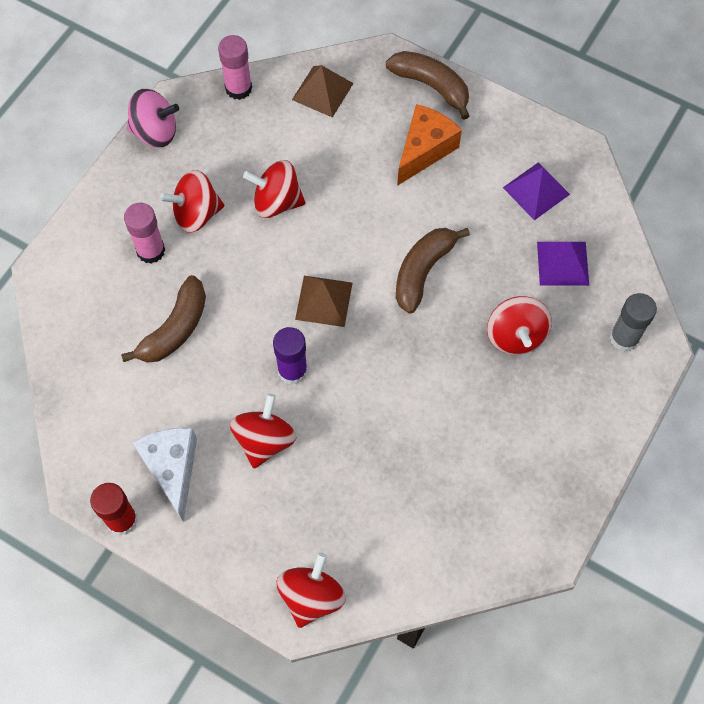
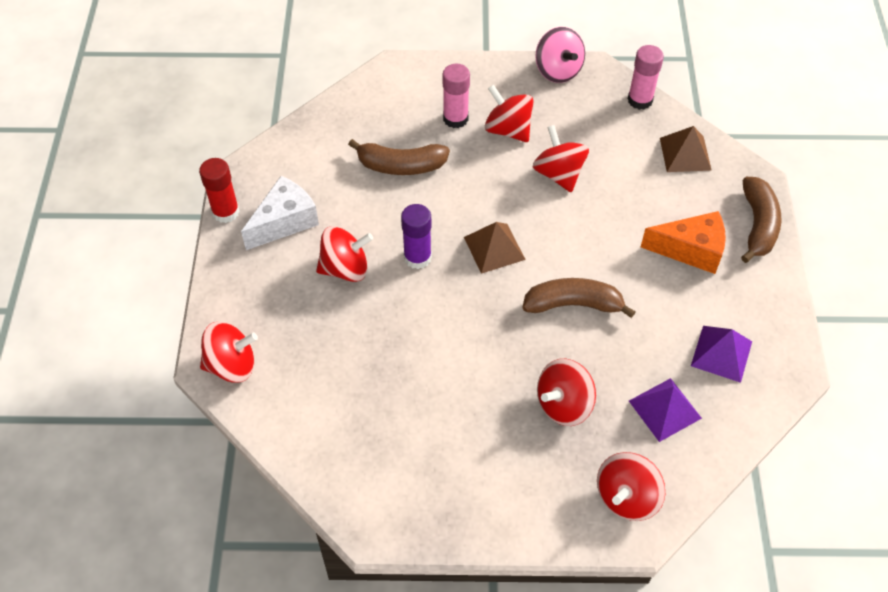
camera: 60 degrees right, 10 degrees down
grey glue stick [609,293,657,352] -> red spinning top [597,452,665,521]

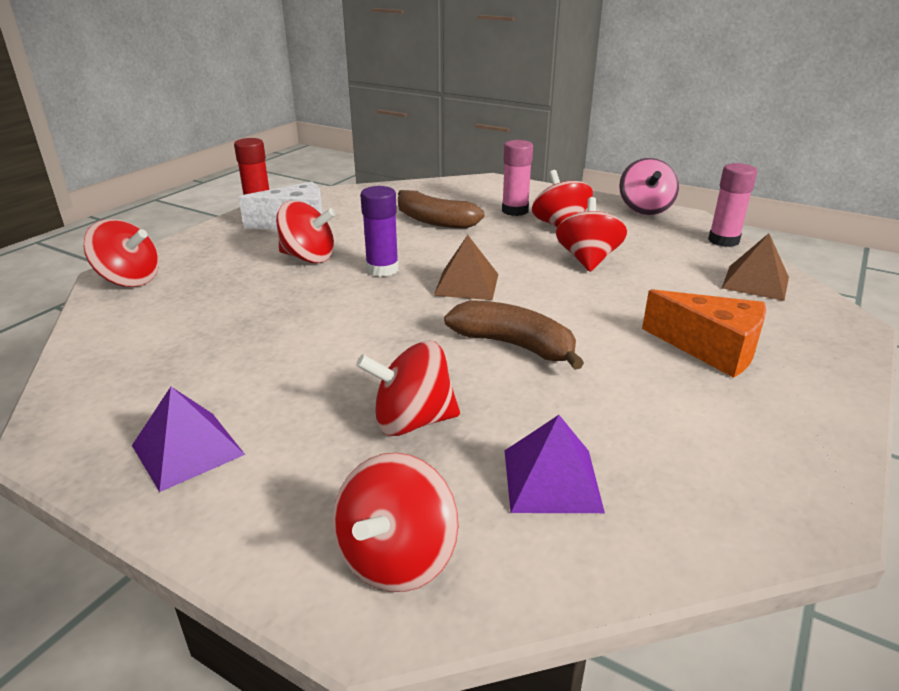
camera: 30 degrees right, 25 degrees down
red spinning top [597,452,665,521] -> red spinning top turned 45 degrees counterclockwise [333,453,458,592]
purple pyramid [691,326,752,383] -> purple pyramid moved to [132,387,245,492]
brown banana [741,177,781,263] -> none

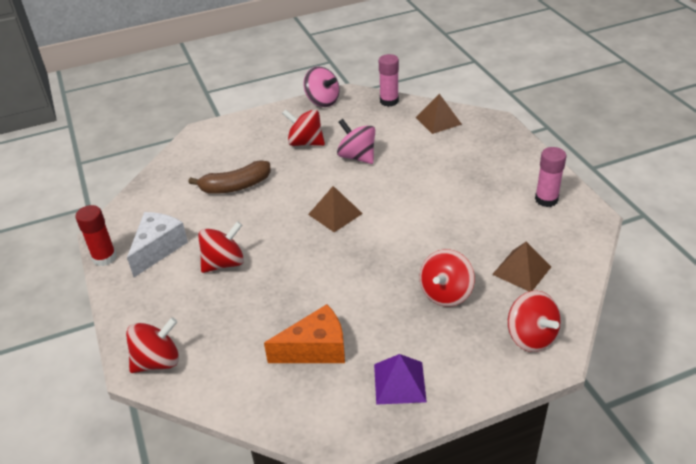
camera: 50 degrees left, 10 degrees up
purple glue stick [361,186,399,277] -> none
brown banana [444,300,584,370] -> none
pink glue stick [502,140,533,216] -> pink glue stick moved to [535,147,566,207]
purple pyramid [505,415,605,513] -> brown pyramid [492,242,551,292]
red spinning top [556,197,627,272] -> pink spinning top [337,119,375,164]
orange cheese [642,289,766,378] -> orange cheese moved to [264,304,345,363]

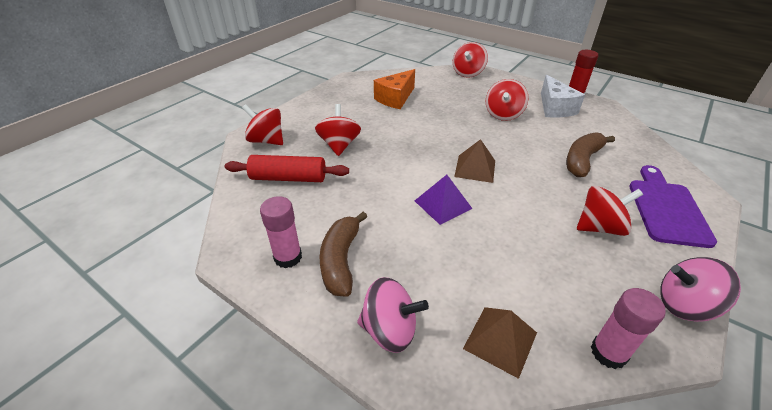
camera: 145 degrees right, 0 degrees up
pink spinning top [337,119,375,164] -> pink spinning top moved to [357,277,429,353]
purple pyramid [374,354,427,405] -> purple pyramid moved to [415,175,473,225]
brown pyramid [492,242,551,292] -> red rolling pin [225,155,349,182]
none -> brown banana [319,212,367,297]
none -> purple cutting board [629,165,717,248]

